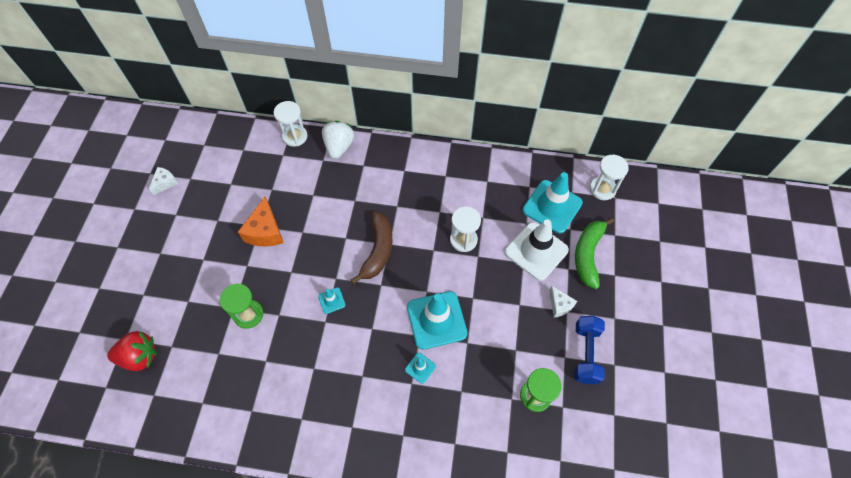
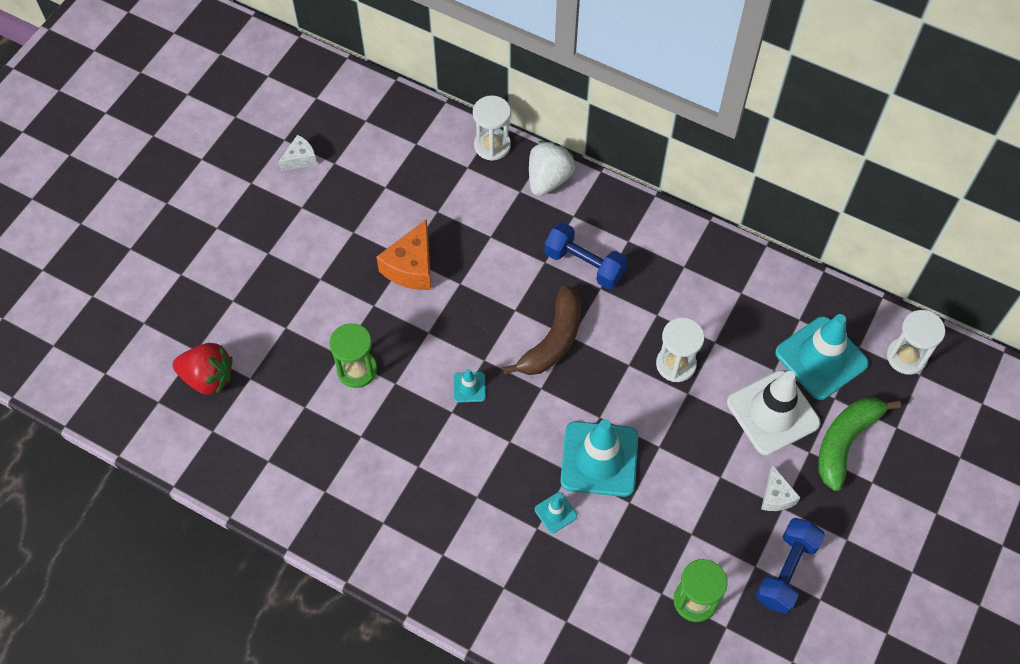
camera: 20 degrees right, 0 degrees up
none -> blue dumbbell [544,222,627,289]

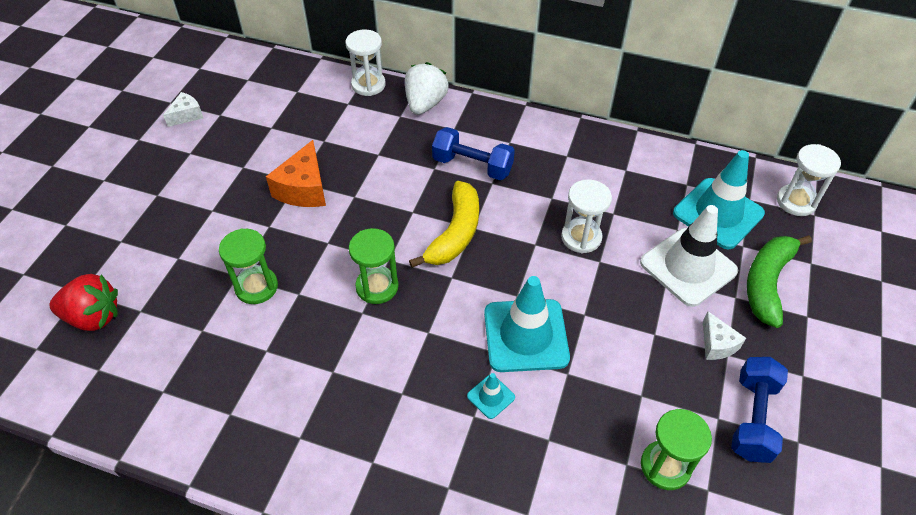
camera: 10 degrees left, 10 degrees down
turquoise traffic cone [453,369,486,403] -> green hourglass [349,228,399,304]
brown banana [503,285,581,375] -> yellow banana [409,181,479,268]

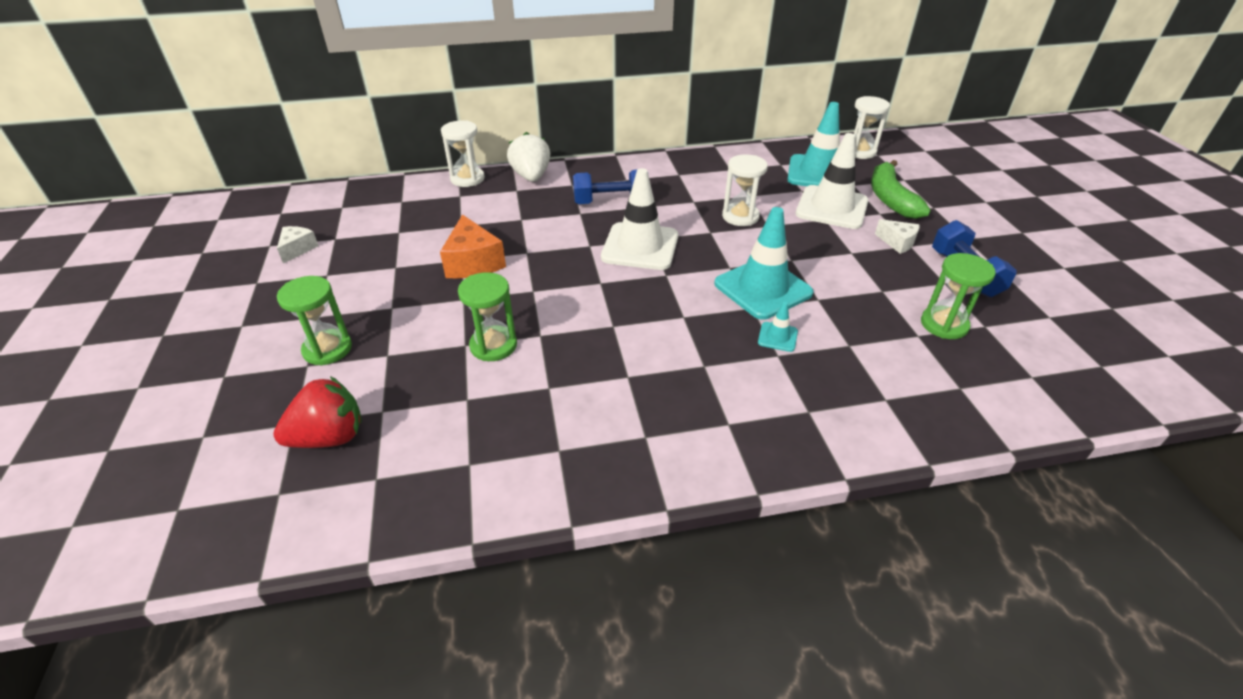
camera: 30 degrees left, 10 degrees down
green hourglass [349,228,399,304] -> green hourglass moved to [277,276,352,366]
yellow banana [409,181,479,268] -> white traffic cone [601,168,678,270]

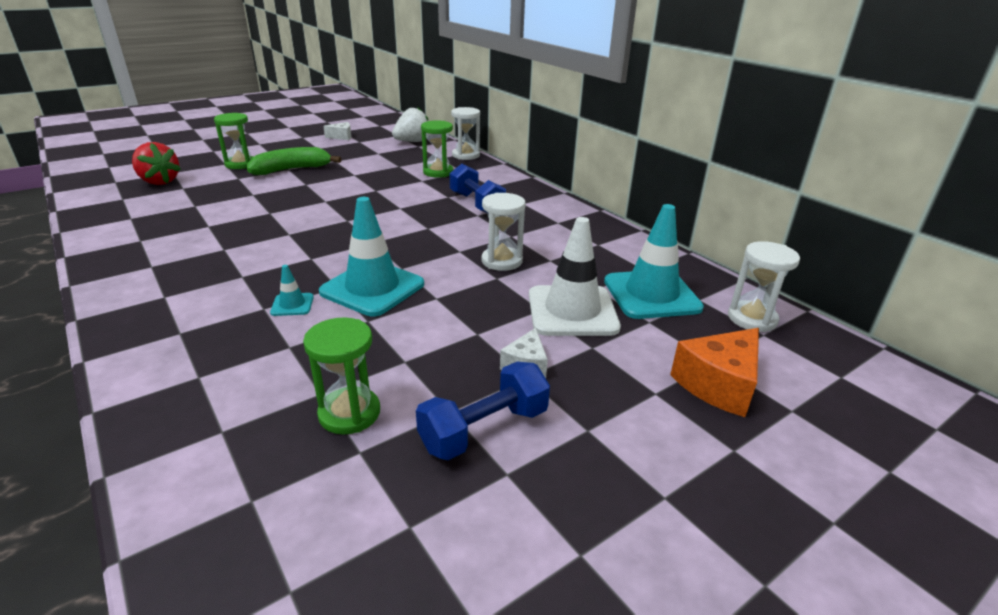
camera: 65 degrees right, 10 degrees down
orange cheese [440,215,506,278] -> orange cheese moved to [670,328,759,417]
green hourglass [458,272,517,361] -> green hourglass moved to [421,120,453,178]
white strawberry [507,132,550,182] -> white strawberry moved to [392,107,428,142]
white traffic cone [601,168,678,270] -> none
green banana [871,160,931,219] -> green banana moved to [247,147,341,175]

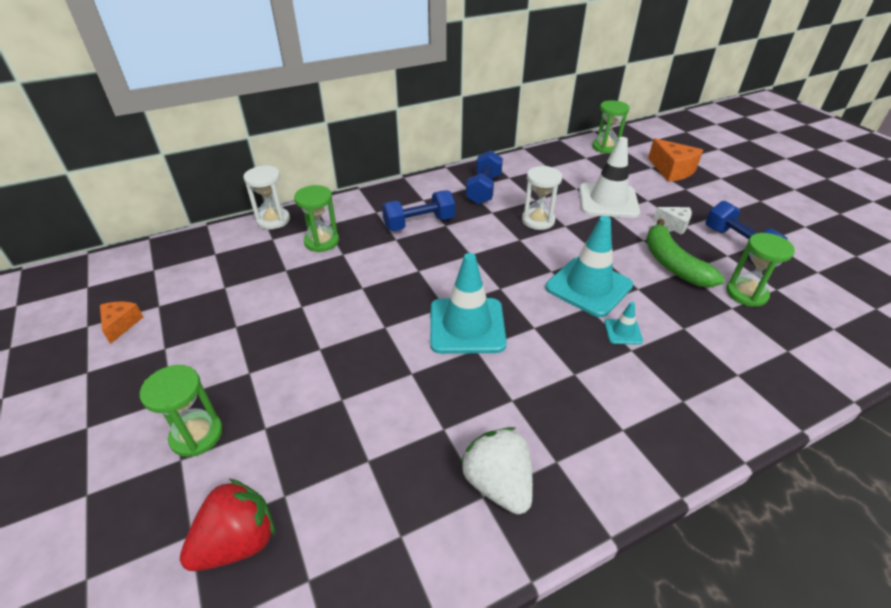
camera: 80 degrees left, 10 degrees up
green banana [247,147,341,175] -> green banana moved to [646,219,725,287]
white cheese [323,122,351,140] -> orange cheese [100,302,143,344]
white strawberry [392,107,428,142] -> white strawberry moved to [461,427,533,514]
turquoise traffic cone [604,204,704,319] -> turquoise traffic cone moved to [430,253,507,354]
white hourglass [728,241,800,332] -> green hourglass [592,100,629,154]
none -> blue dumbbell [466,151,503,204]

